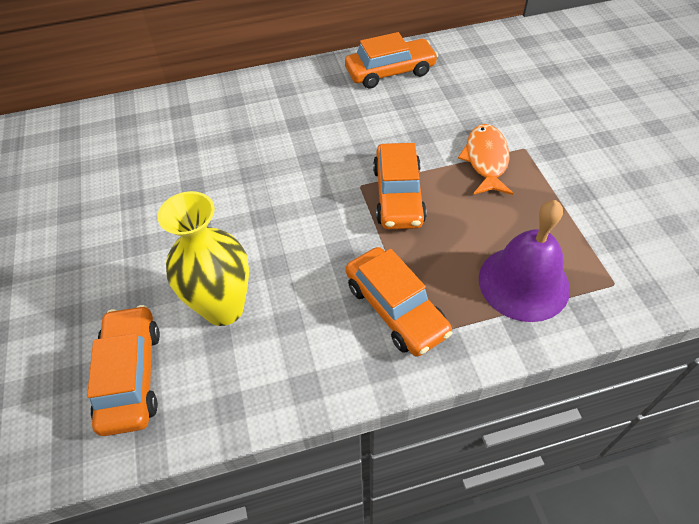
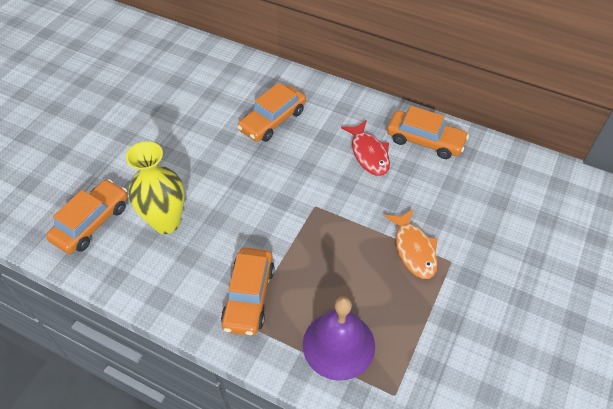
camera: 40 degrees right, 0 degrees up
orange car [373,143,427,229] -> orange car moved to [237,83,306,142]
orange fish [458,124,513,195] -> orange fish turned 120 degrees clockwise [384,209,438,279]
none -> red fish [341,120,390,176]

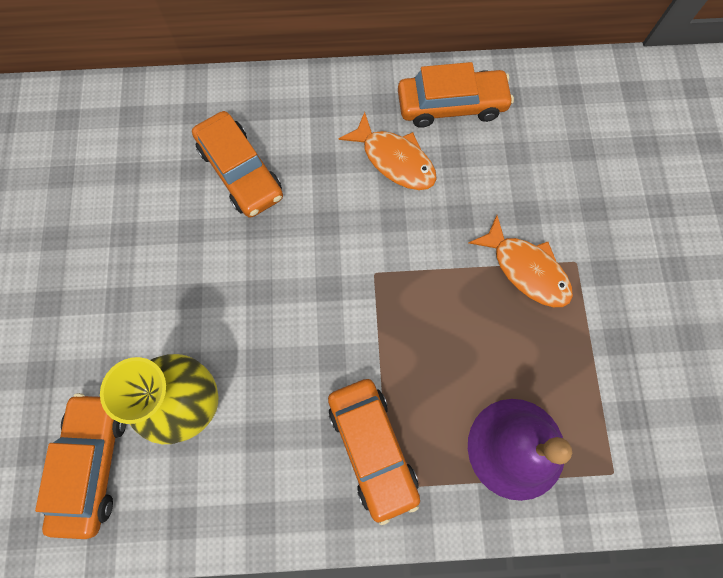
camera: 30 degrees left, 20 degrees up
orange car [237,83,306,142] -> orange car turned 45 degrees counterclockwise [192,111,283,218]
red fish [341,120,390,176] -> orange fish [339,112,437,190]

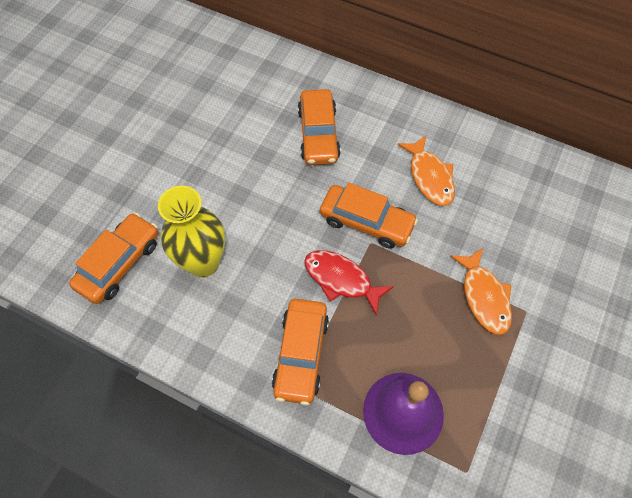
camera: 30 degrees right, 10 degrees down
orange car [398,62,514,128] -> orange car moved to [320,183,418,249]
none -> red fish [304,250,394,315]

